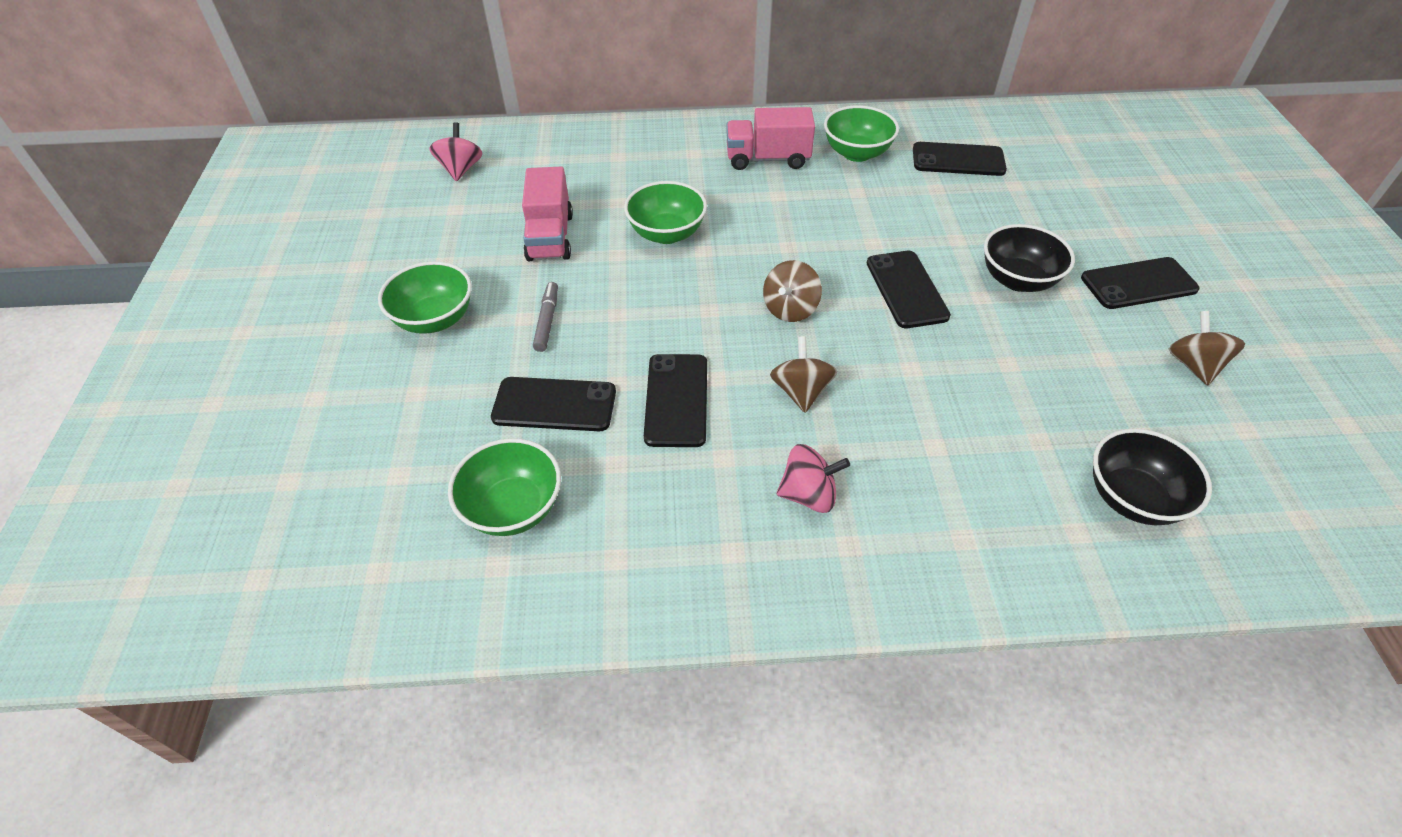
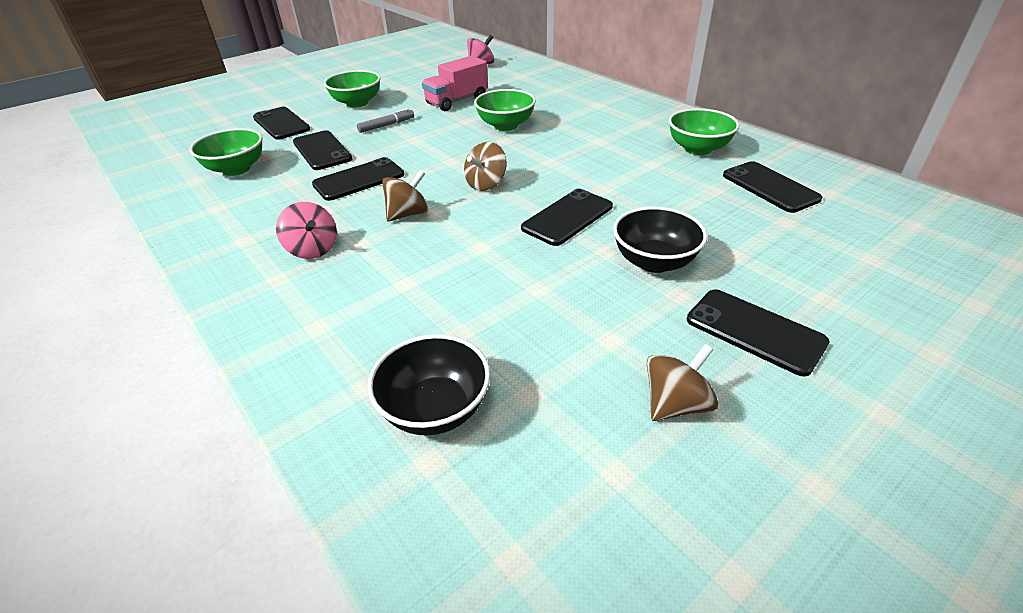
camera: 55 degrees right, 10 degrees down
pink truck [726,107,815,170] -> none
brown spinning top [763,260,822,322] -> brown spinning top turned 45 degrees counterclockwise [464,142,507,191]
none -> black phone [253,107,310,140]

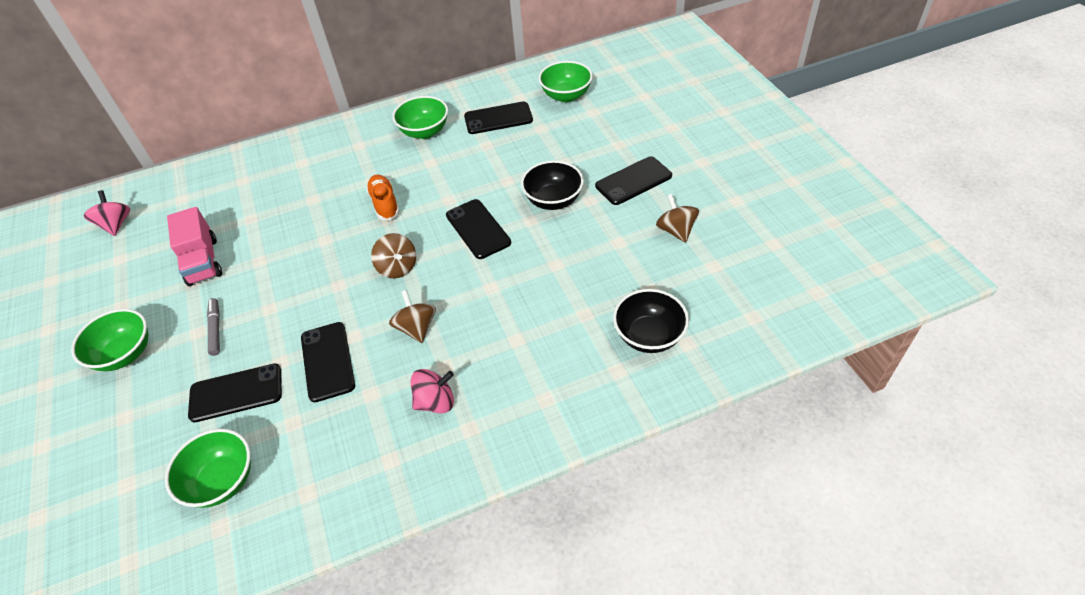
camera: 70 degrees left, 10 degrees up
black phone [253,107,310,140] -> none
green bowl [474,89,536,131] -> green bowl moved to [538,61,593,102]
none -> orange shoe [366,174,400,220]

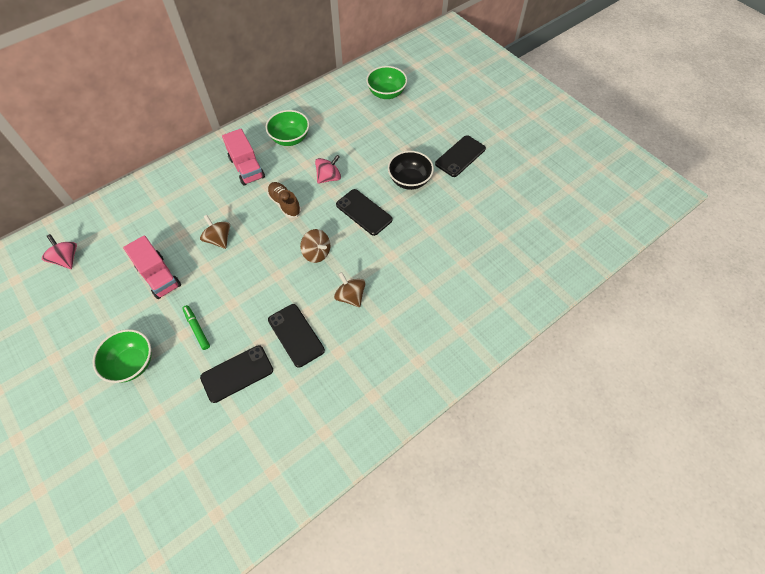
camera: 20 degrees left, 10 degrees up
green bowl [165,429,251,508] -> none
grey marker [207,298,220,356] -> green marker [182,305,210,350]
orange shoe [366,174,400,220] -> brown shoe [267,182,301,218]
pink spinning top [411,369,454,413] -> pink spinning top moved to [315,155,341,184]
black phone [464,101,533,134] -> none
black bowl [613,289,689,353] -> none
brown spinning top [656,194,699,243] -> brown spinning top moved to [200,215,230,249]
none -> pink truck [222,129,265,186]

